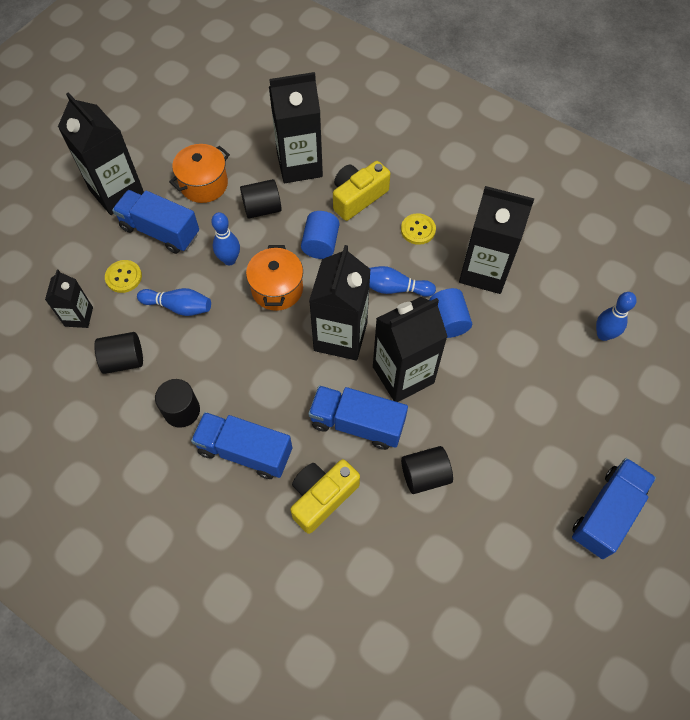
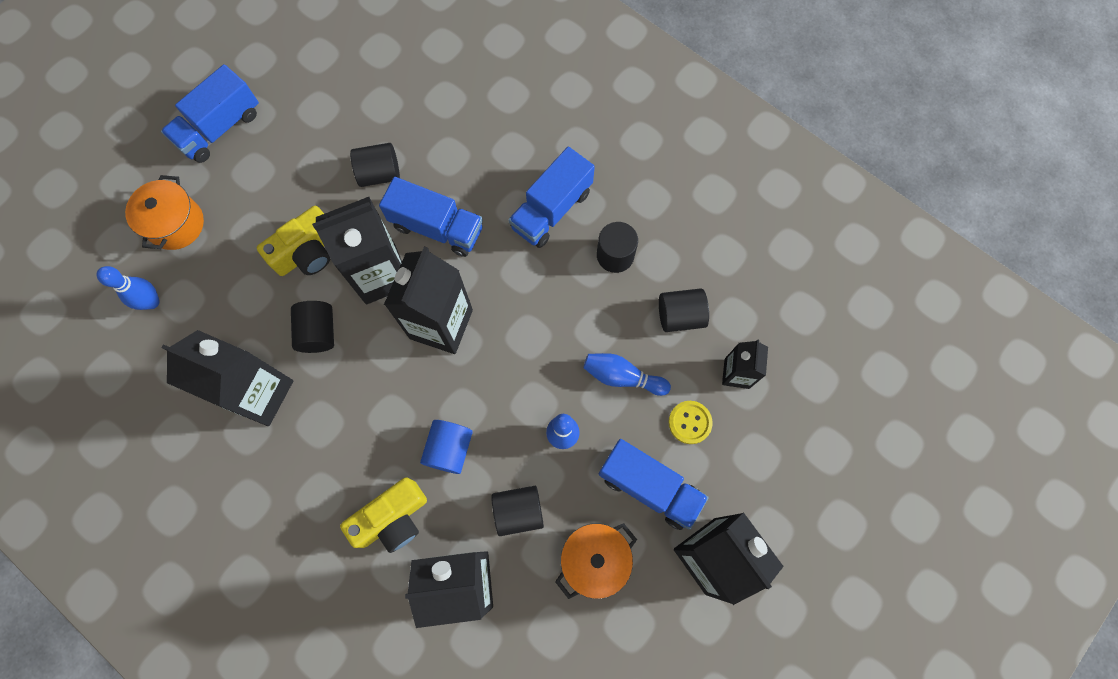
camera: 175 degrees left, 10 degrees up
blue truck [191,412,292,479] -> blue truck turned 105 degrees clockwise [508,147,595,248]
orange pot [246,245,303,311] -> orange pot moved to [125,175,204,250]
yellow camera [290,459,360,534] -> yellow camera moved to [257,206,330,276]
blue bowling pin [369,266,436,297] -> none
yellow button [401,213,436,245] -> none
blue cylinder [429,288,472,338] -> black cylinder [291,301,334,353]

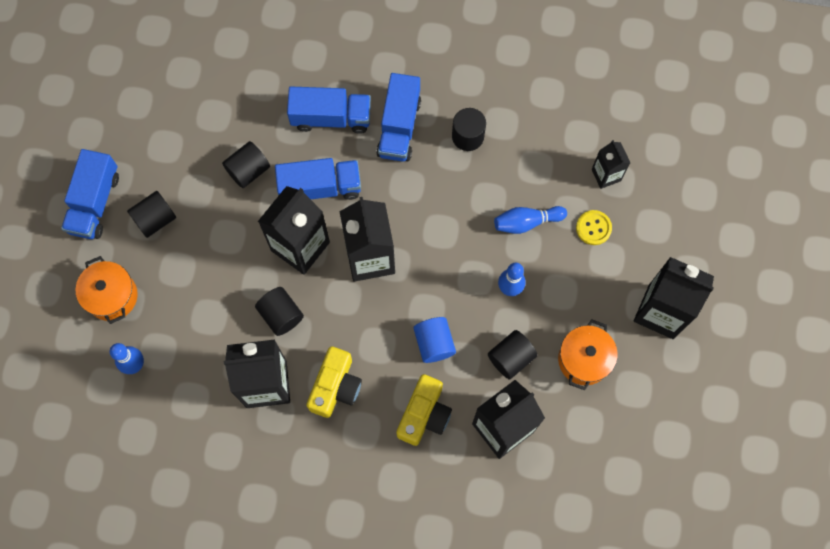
camera: 30 degrees left, 0 degrees up
yellow camera [257,206,330,276] -> yellow camera moved to [306,346,362,418]
blue truck [599,439,709,530] -> blue truck moved to [287,87,371,134]
black cylinder [659,288,709,332] -> black cylinder moved to [127,191,176,238]

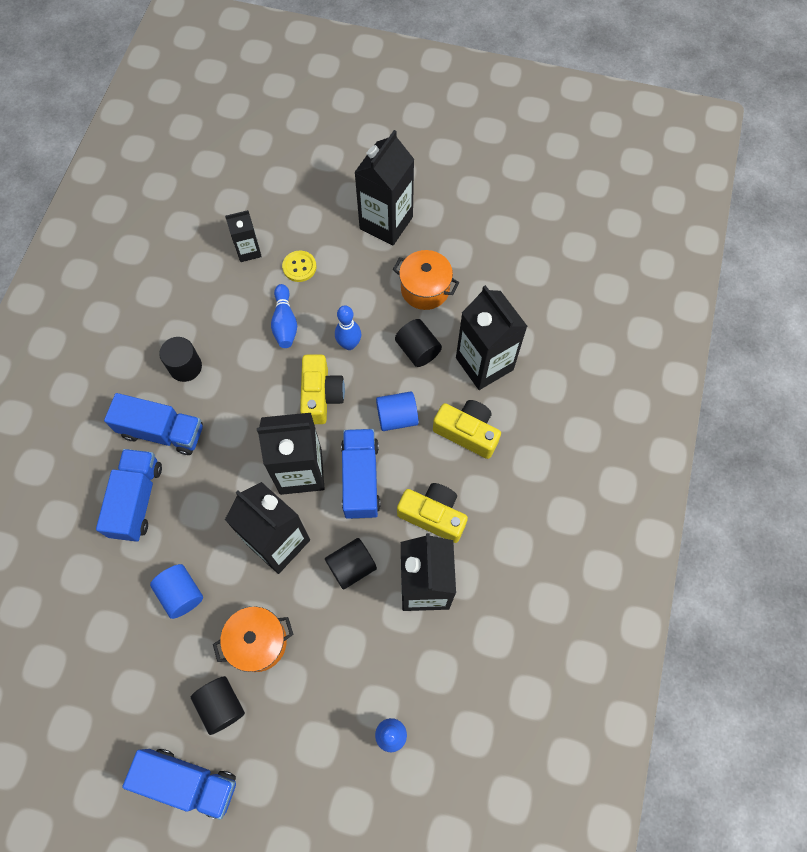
camera: 85 degrees left, 5 degrees down
orange pot [76,256,138,324] -> orange pot moved to [213,607,294,672]
black cylinder [222,141,270,188] -> blue cylinder [150,564,203,619]
blue truck [275,158,361,200] -> blue truck moved to [341,429,380,519]
none -> yellow camera [300,354,345,424]

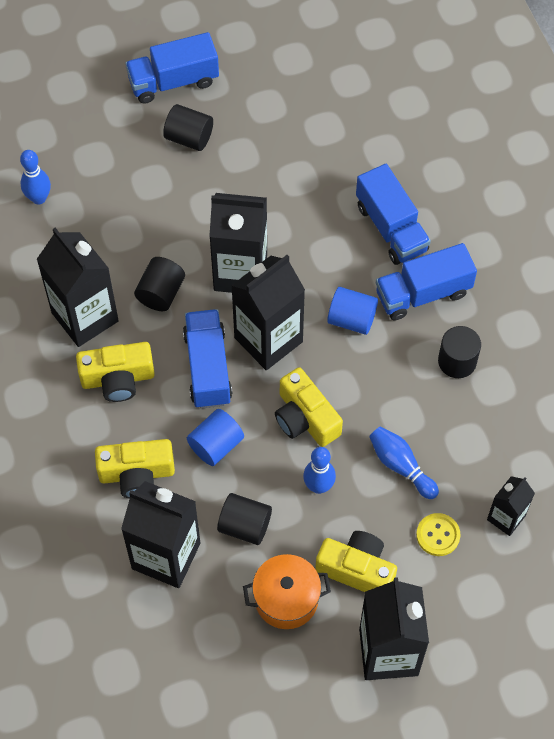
camera: 145 degrees right, 5 degrees down
blue cylinder [150,564,203,619] -> blue cylinder moved to [327,287,378,335]
orange pot [213,607,294,672] -> none
blue truck [341,429,380,519] -> blue truck turned 150 degrees counterclockwise [183,309,233,409]
none -> yellow camera [315,531,397,592]

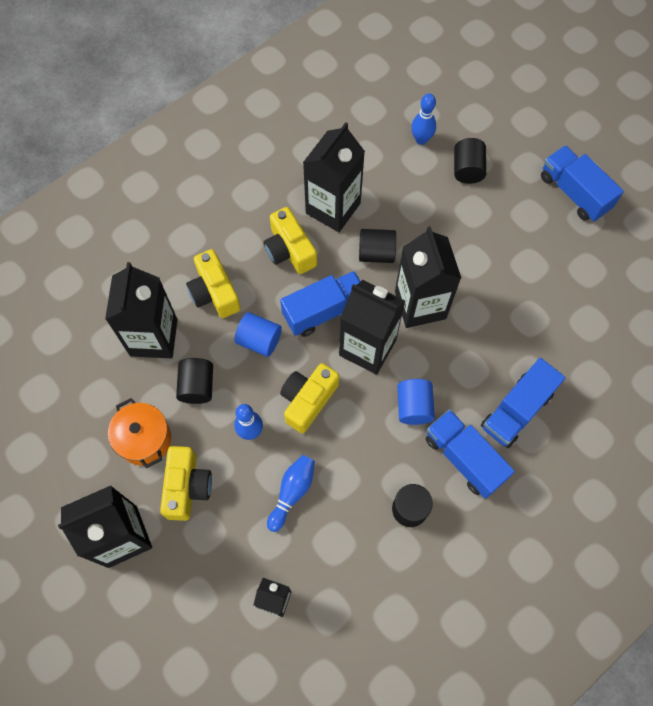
camera: 70 degrees right, 5 degrees up
black cylinder [163,104,213,151] -> black cylinder moved to [454,138,486,184]
yellow button [416,513,460,556] -> none

